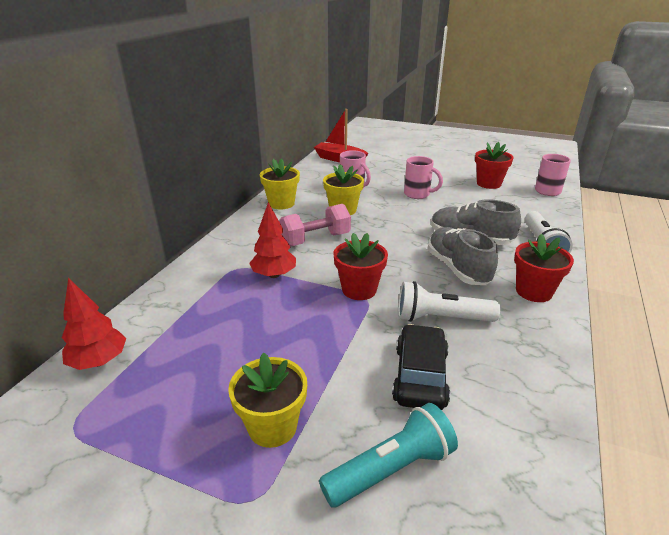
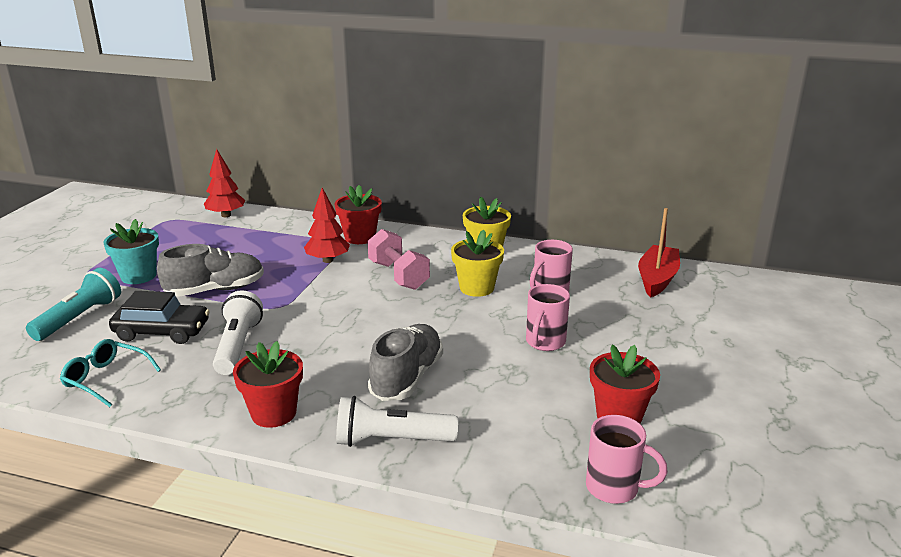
camera: 85 degrees right, 5 degrees down
yellow flower pot [228,352,307,448] -> turquoise flower pot [103,219,159,284]
turquoise flashlight [319,403,458,507] -> turquoise flashlight turned 120 degrees counterclockwise [26,268,121,341]
red flower pot [333,233,388,300] -> red flower pot moved to [335,185,382,244]
grey shoe [428,227,498,285] -> grey shoe moved to [157,244,264,297]
none -> turquoise glasses [60,339,161,407]

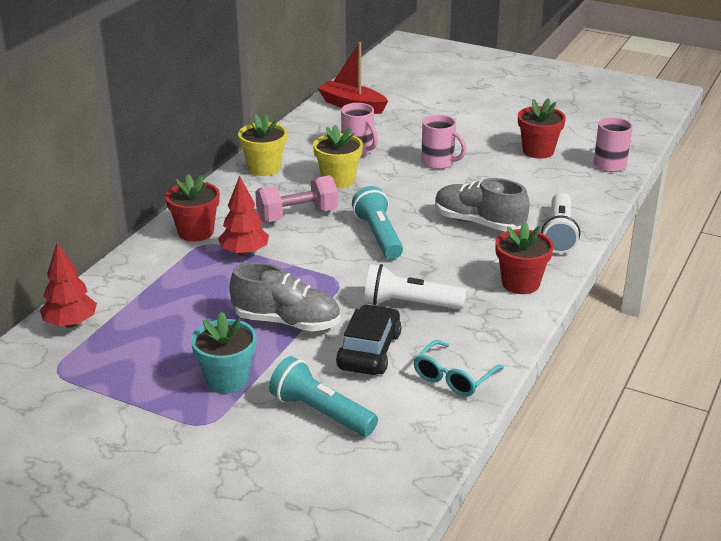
camera: 80 degrees left, 5 degrees up
grey shoe [157,244,264,297] -> grey shoe turned 120 degrees clockwise [229,262,340,331]
none -> turquoise flashlight [352,186,403,259]

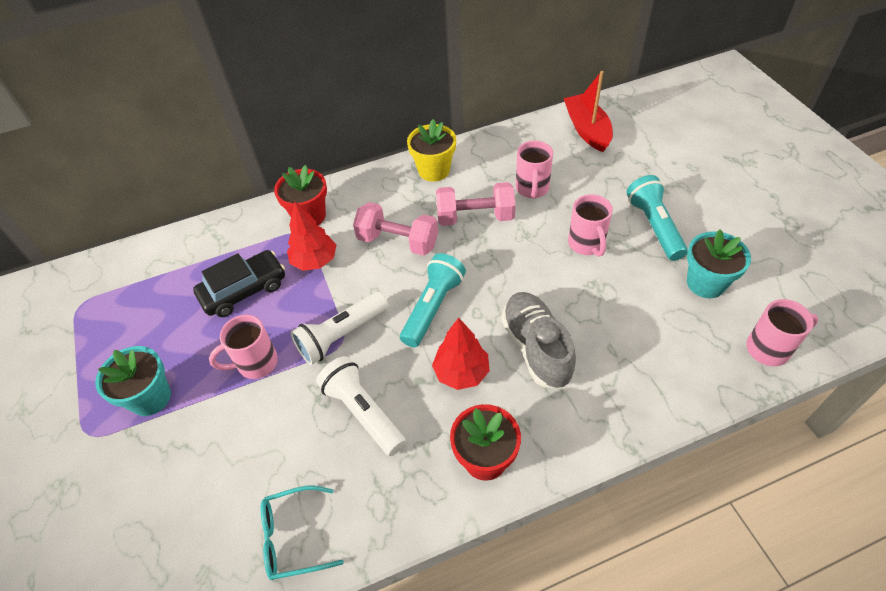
camera: 45 degrees right, 20 degrees up
red tree [40,243,97,328] -> red tree moved to [432,317,490,390]
grey shoe [229,262,340,331] -> pink mug [209,315,278,379]
turquoise flashlight [269,356,378,436] -> turquoise flashlight moved to [626,175,688,261]
yellow flower pot [313,125,363,188] -> pink dumbbell [436,182,516,226]
black car [336,304,402,375] -> black car moved to [193,250,285,317]
red flower pot [518,98,566,159] -> turquoise flower pot [687,229,751,298]
white flashlight [541,193,580,254] -> white flashlight moved to [290,292,388,365]

